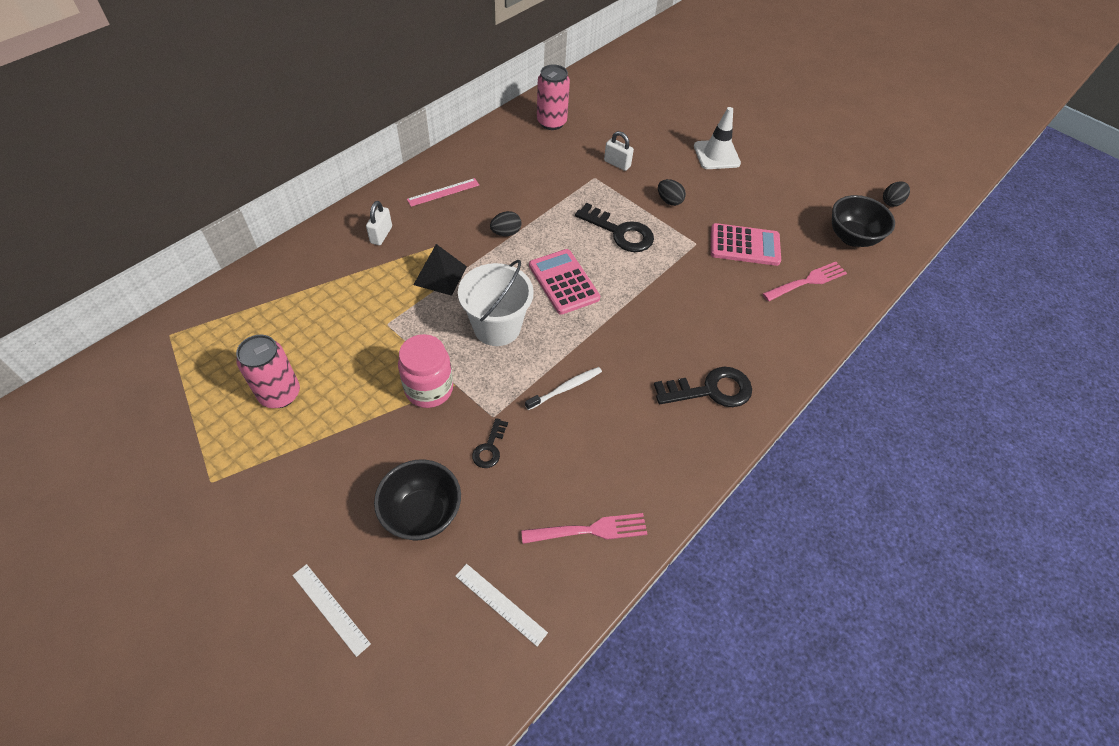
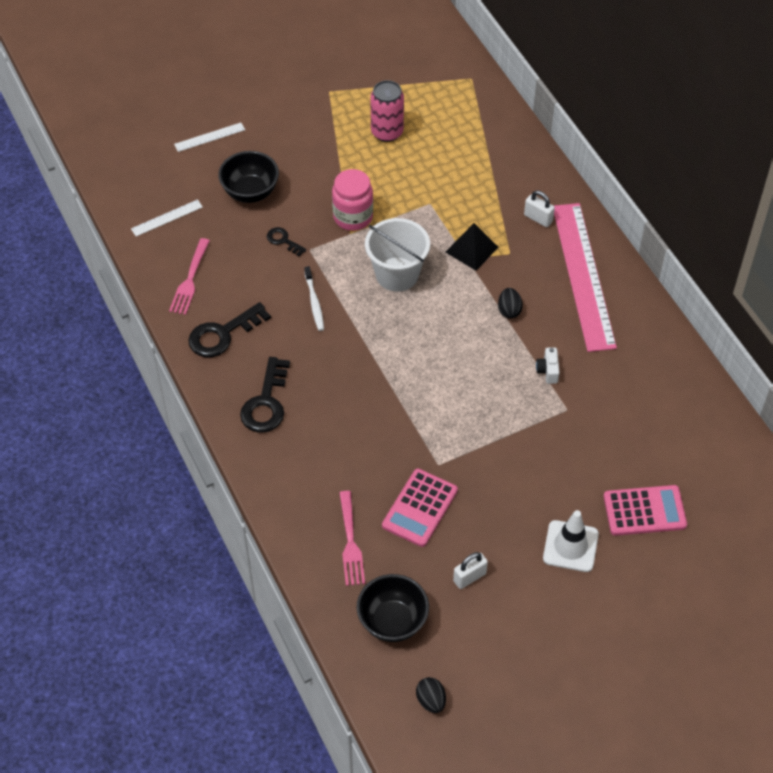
camera: 115 degrees right, 0 degrees up
pink ruler [407,178,479,207] -> pink ruler [554,203,617,352], size x2.42
pink calculator [529,249,600,315] -> pink calculator moved to [604,485,687,536]
pink can [537,64,570,130] -> none
black key [575,203,654,252] -> black key moved to [188,302,271,357]
white padlock [604,131,634,171] -> white padlock moved to [453,552,488,589]
black egg [658,179,686,206] -> none
none -> white camera [536,348,560,384]

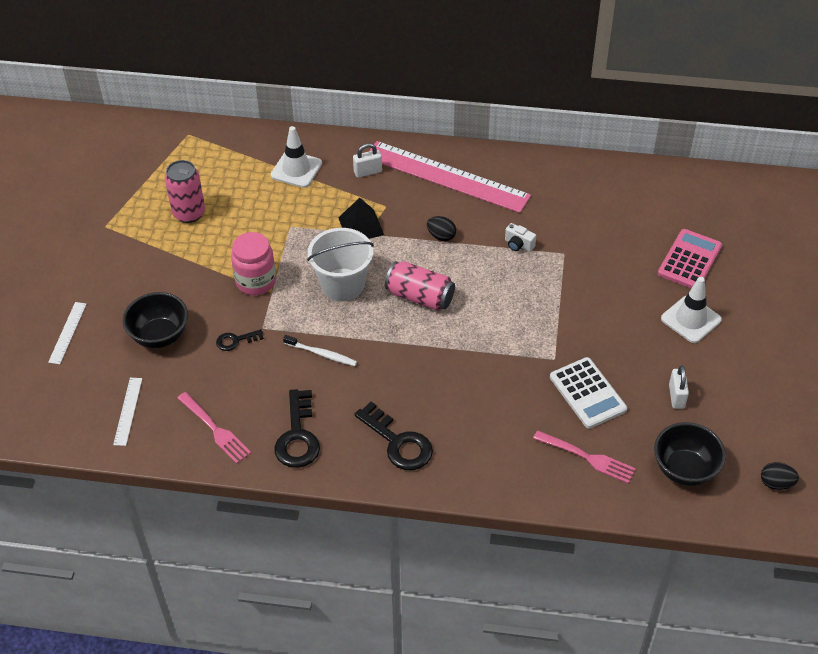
camera: 55 degrees left, 5 degrees down
pink calculator [382,469,458,547] -> white calculator [550,357,627,429]
none -> white traffic cone [271,126,322,188]
none -> pink can [385,261,455,311]

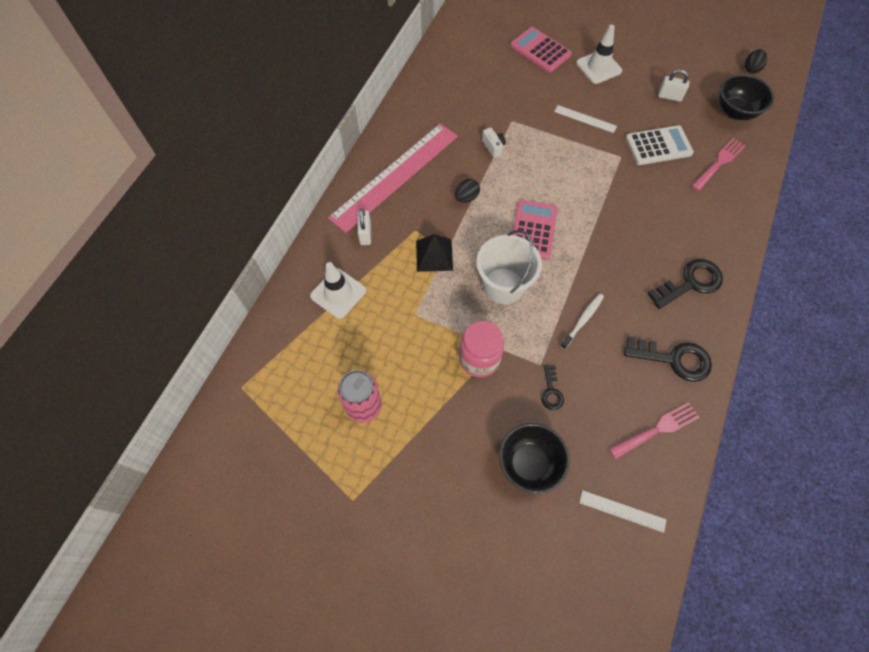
camera: 75 degrees left, 15 degrees up
white ruler [48,302,87,364] -> white ruler moved to [554,105,617,133]
pink can [385,261,455,311] -> pink calculator [512,200,558,260]
white camera [505,223,536,252] -> white camera turned 75 degrees counterclockwise [482,127,506,158]

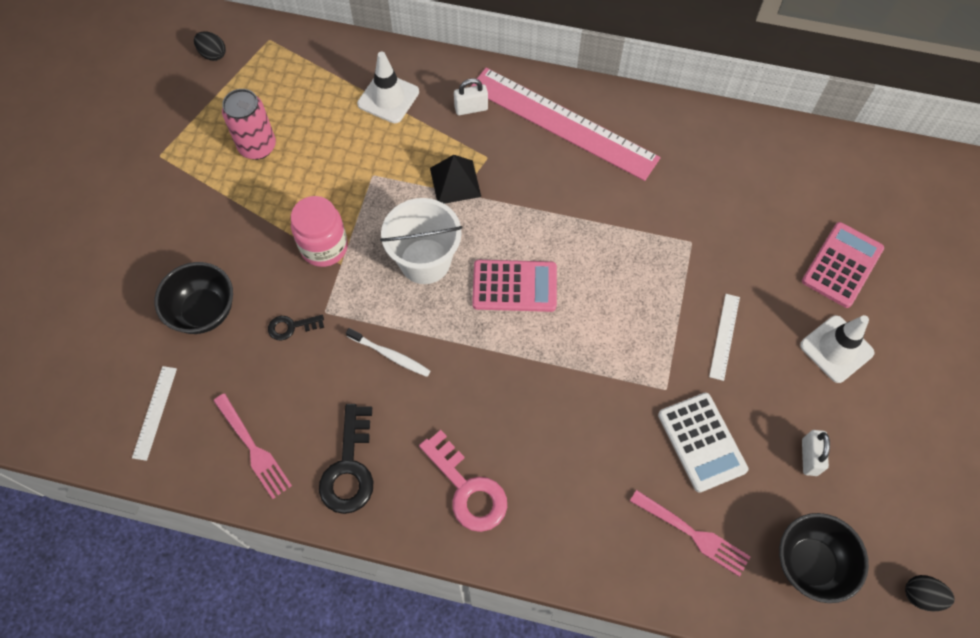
camera: 80 degrees right, 0 degrees up
black egg [455,179,480,203] -> black egg moved to [194,32,226,61]
white camera [482,127,506,158] -> none
black key [647,259,723,309] -> pink key [419,430,507,532]

